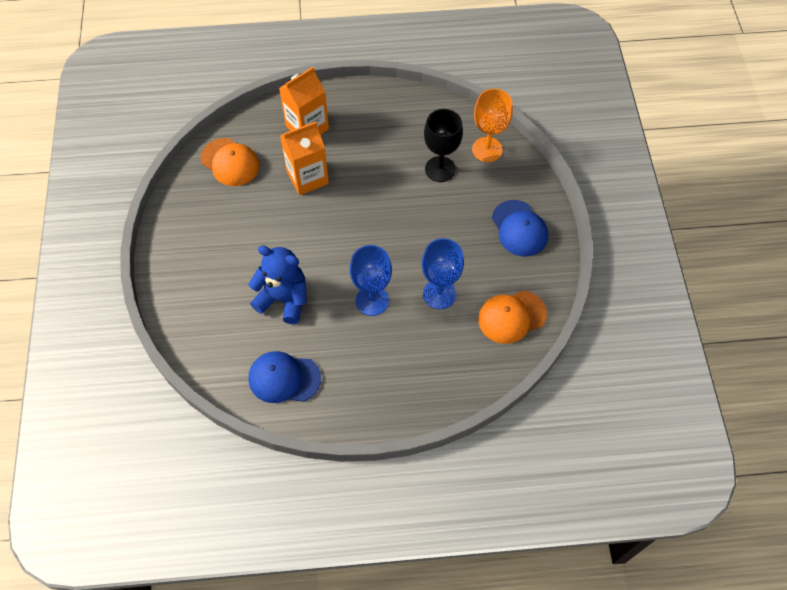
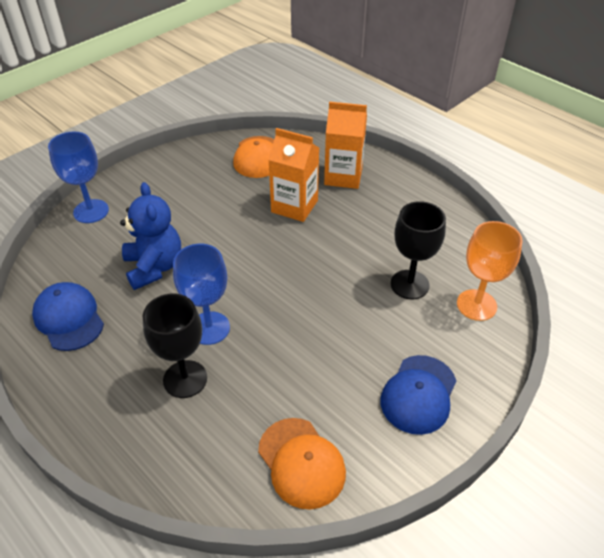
camera: 50 degrees right, 15 degrees down
blue goblet [422,238,464,309] -> blue goblet moved to [48,132,109,223]
orange cap [478,290,547,344] -> orange cap turned 150 degrees counterclockwise [258,418,346,510]
none -> black goblet [143,294,207,398]

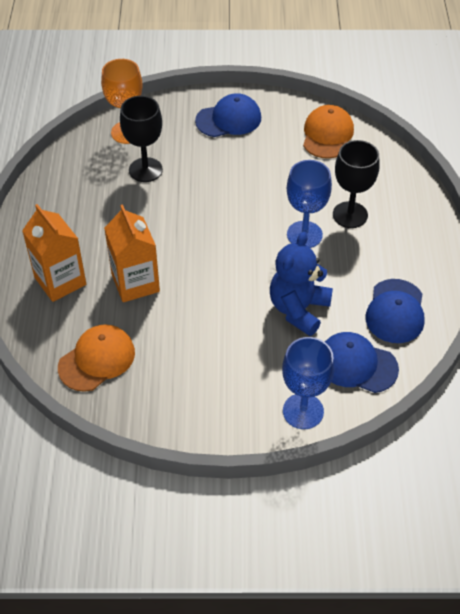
camera: 135 degrees left, 5 degrees up
none -> blue cap [325,332,399,393]

